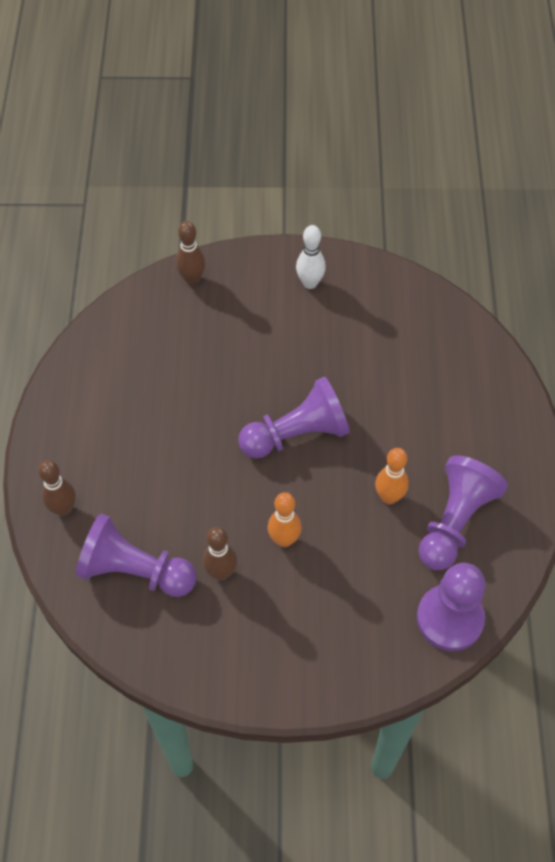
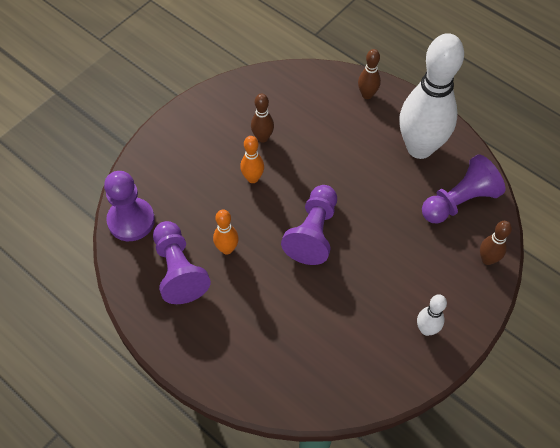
camera: 130 degrees right, 0 degrees up
purple pawn [76,514,197,597] -> purple pawn moved to [422,154,505,223]
none -> white bowling pin [399,33,464,159]

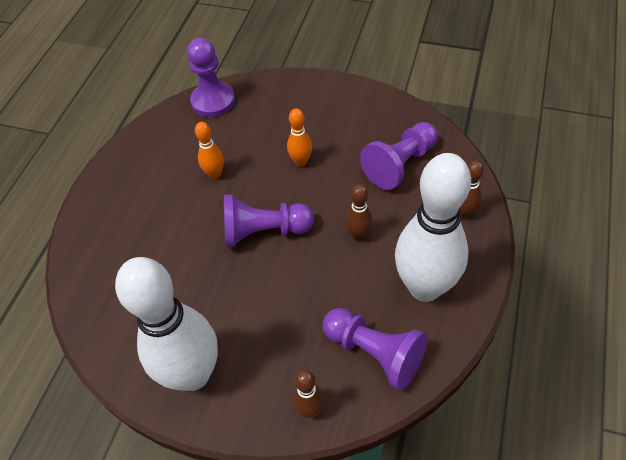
camera: 70 degrees right, 5 degrees down
purple pawn [153,221,211,304] -> purple pawn moved to [360,122,438,190]
brown bowling pin [251,93,274,143] -> brown bowling pin moved to [345,184,373,241]
white bowling pin [417,294,447,336] -> white bowling pin [115,257,218,391], size x2.33

